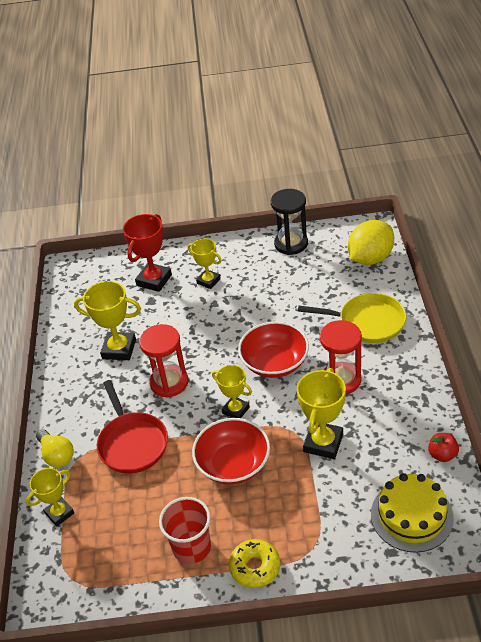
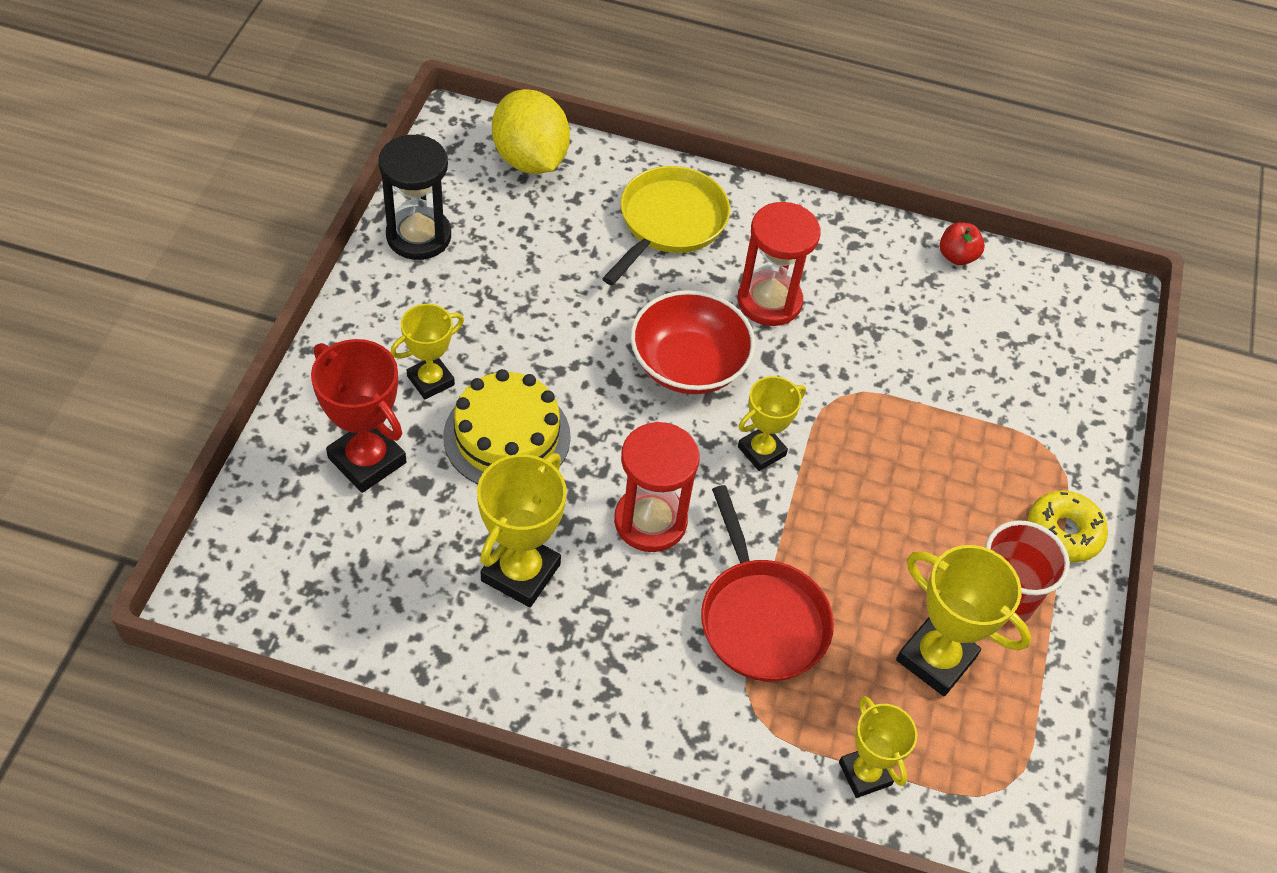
camera: 80 degrees left, 10 degrees up
yellow light bulb [36,430,74,468] -> none
red pan [97,380,168,474] -> red pan turned 75 degrees clockwise [701,485,834,681]
red bowl [192,418,270,485] -> none
yellow trophy [297,368,346,459] -> yellow trophy moved to [896,545,1031,696]
yellow cake [371,473,454,553] -> yellow cake moved to [443,369,571,484]

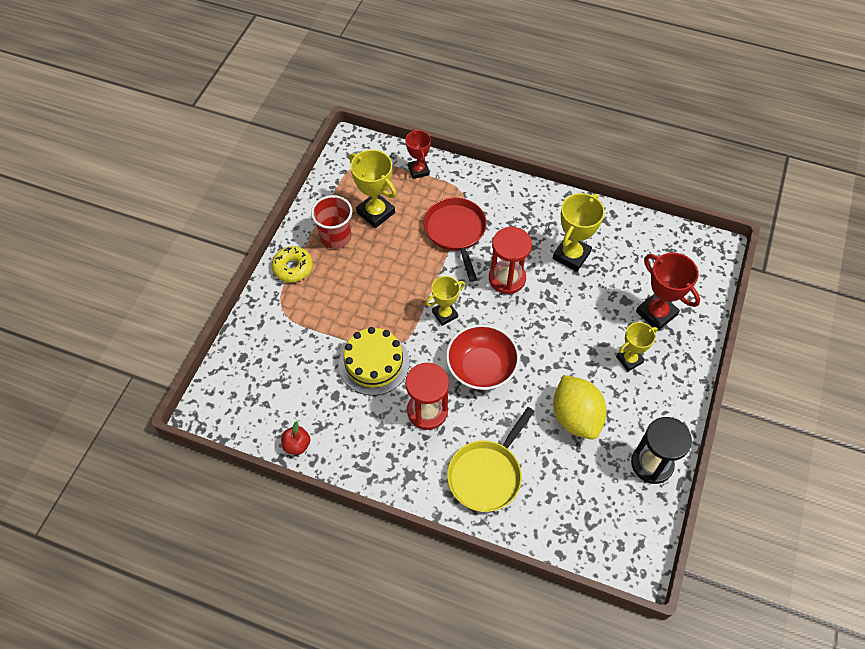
camera: 170 degrees left, 5 degrees up
yellow cake [443,369,571,484] -> yellow cake moved to [339,327,409,396]
yellow lemon [492,89,570,174] -> yellow lemon moved to [553,375,607,439]
yellow trophy [839,696,917,798] -> red trophy [405,129,431,179]

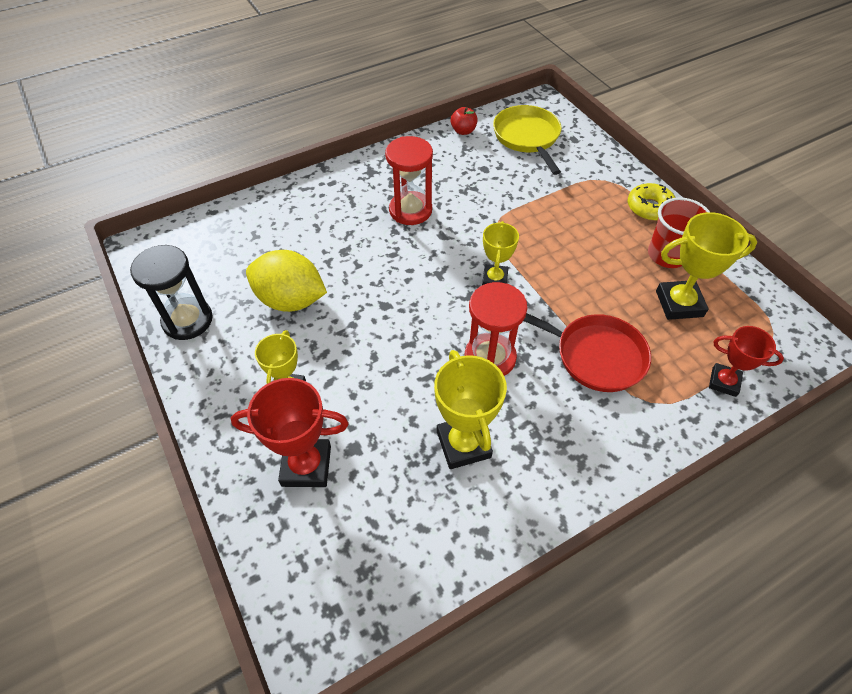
camera: 130 degrees right, 5 degrees down
yellow cake [339,327,409,396] -> none
red bowl [446,324,520,390] -> none
yellow pan [447,407,535,512] -> yellow pan moved to [493,105,562,175]

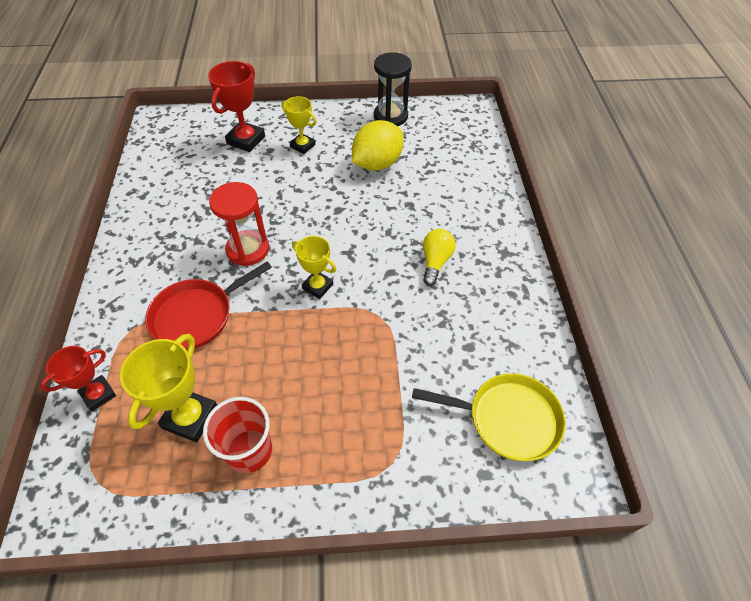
camera: 115 degrees right, 0 degrees up
red hourglass [385,136,433,225] -> yellow light bulb [423,229,456,286]
yellow trophy [434,350,507,469] -> none
red apple [451,107,478,135] -> none
yellow donut [628,183,676,221] -> none

